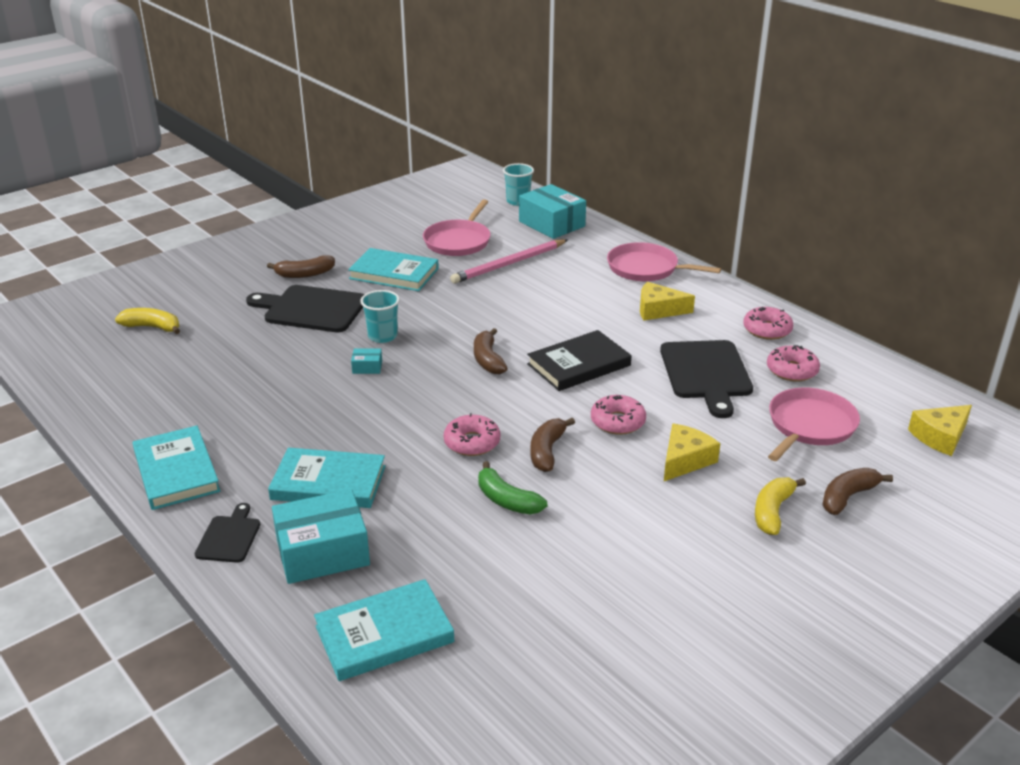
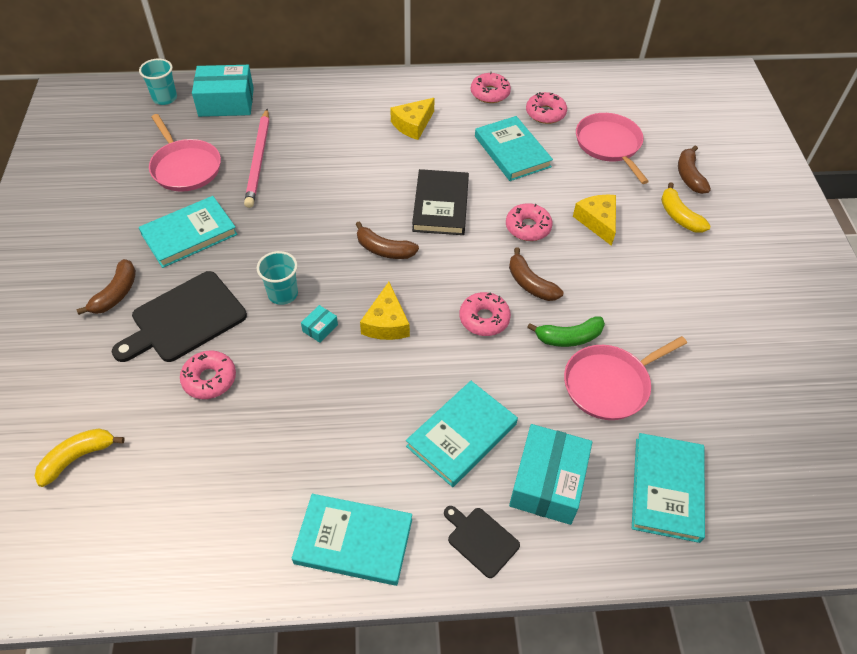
camera: 55 degrees left, 20 degrees up
pink pan [607,242,721,281] -> pink pan moved to [564,336,687,420]
black cutting board [660,340,753,418] -> turquoise book [475,116,553,181]
yellow cheese [908,405,972,456] -> yellow cheese moved to [360,282,410,340]
none -> pink donut [180,350,236,399]

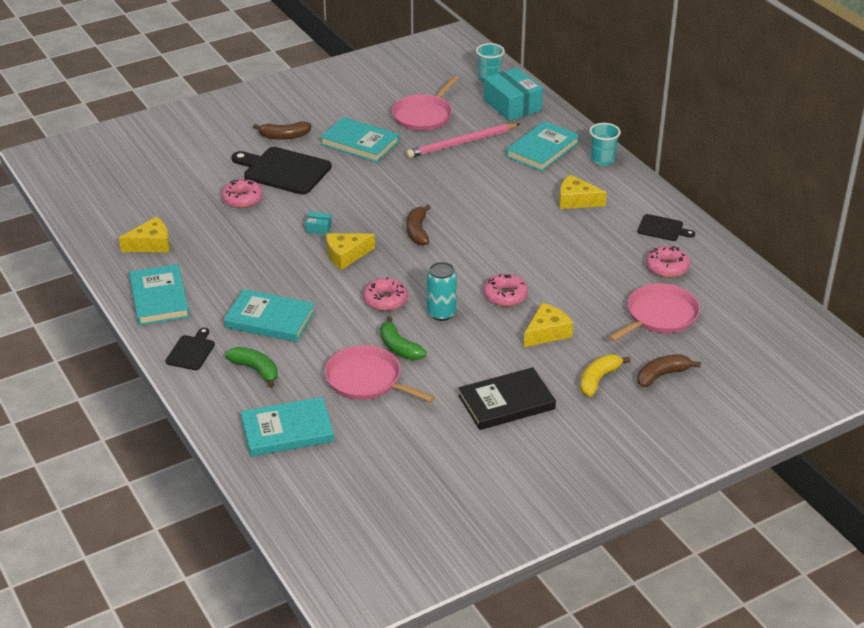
camera: 65 degrees right, 15 degrees down
yellow banana [35,428,125,487] -> none
turquoise cup [257,251,298,305] -> turquoise cup moved to [589,123,621,166]
black book [412,169,469,235] -> black book moved to [458,367,556,430]
pink donut [471,72,511,103] -> black cutting board [637,214,695,241]
turquoise book [475,116,553,181] -> turquoise book moved to [506,121,580,172]
brown banana [509,247,563,301] -> turquoise can [427,262,457,321]
turquoise box [509,424,592,525] -> green banana [225,347,278,388]
none -> yellow cheese [119,217,170,252]

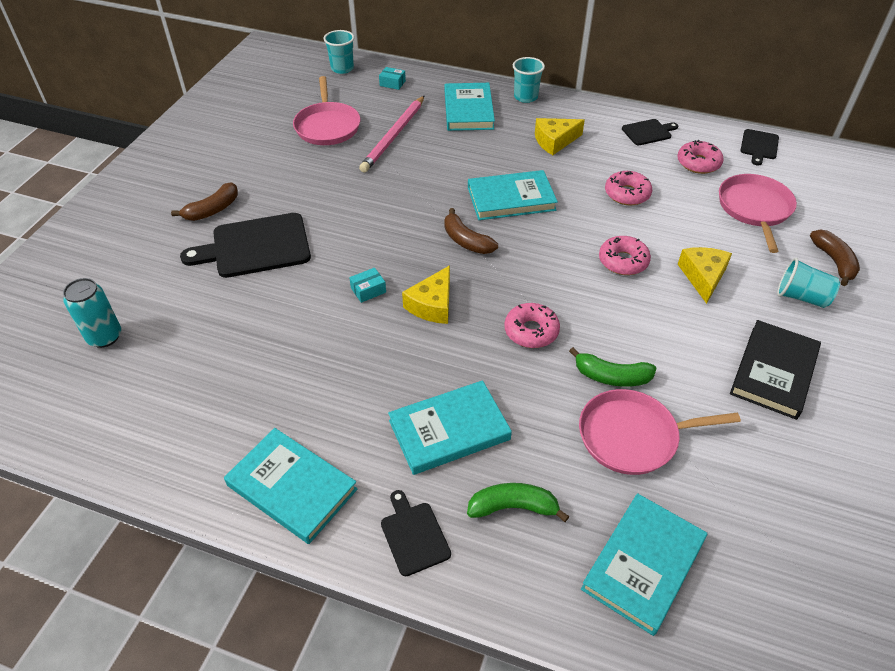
camera: 40 degrees left, 10 degrees up
yellow cheese [119,217,170,252] -> none
pink donut [221,179,263,208] -> pink donut moved to [605,171,652,206]
turquoise book [320,117,399,162] -> turquoise book moved to [468,170,558,220]
turquoise can [427,262,457,321] -> turquoise can moved to [63,278,121,348]
turquoise box [484,68,543,121] -> turquoise box [379,67,406,90], size x0.43
yellow banana [580,354,631,397] -> turquoise cup [777,258,840,308]
brown banana [637,354,701,387] -> brown banana turned 150 degrees clockwise [810,229,860,286]
none -> black cutting board [740,129,779,166]

